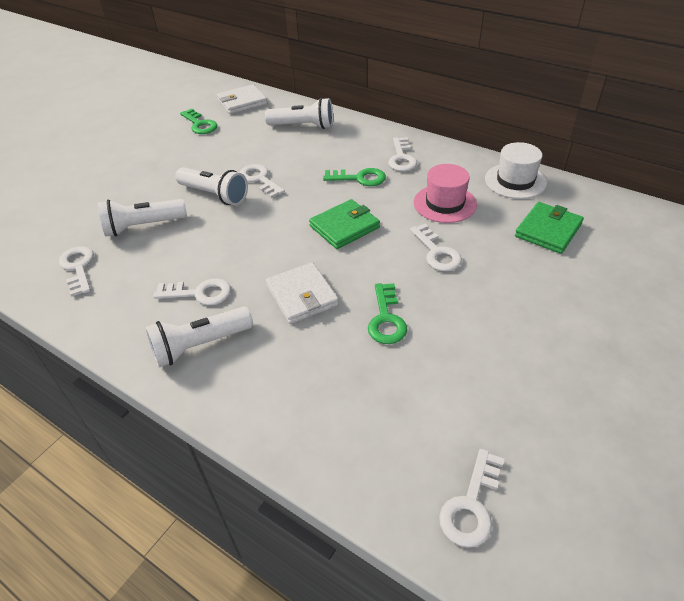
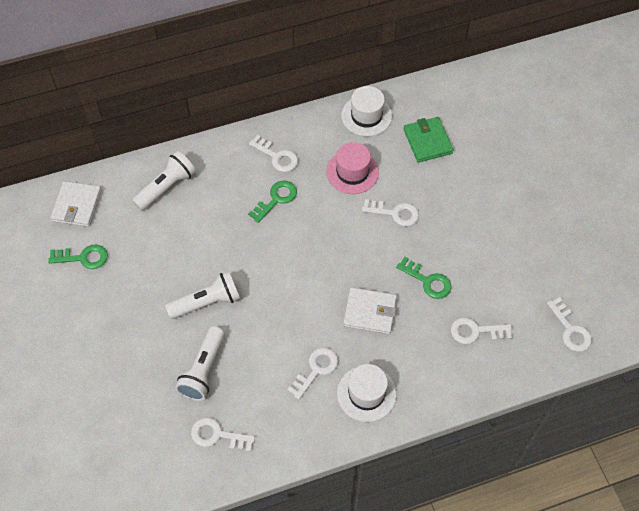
camera: 55 degrees left, 15 degrees up
white flashlight [145,306,253,368] -> white hat [337,364,397,422]
white key [240,164,285,198] -> white key moved to [451,317,512,344]
green wallet [309,199,380,249] -> none

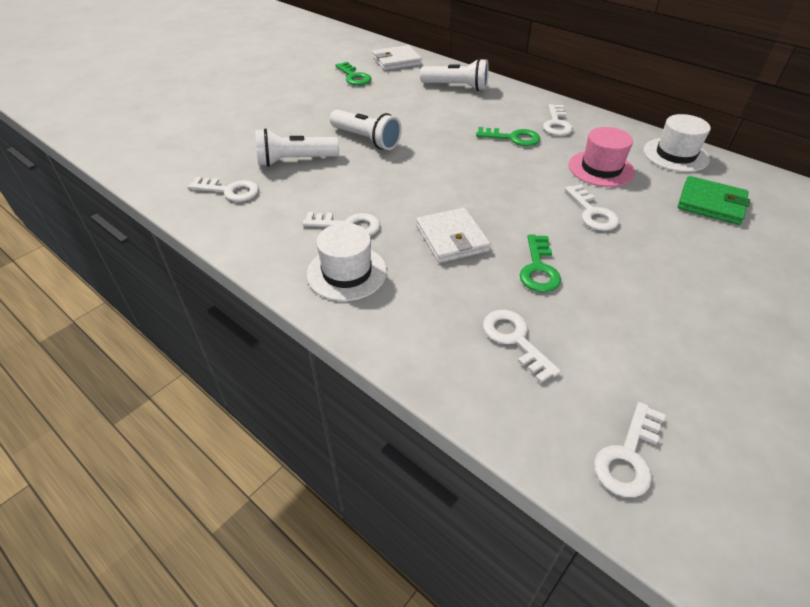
camera: 60 degrees right, 15 degrees down
white key [191,417,255,452] -> white key turned 120 degrees clockwise [188,177,259,202]
green wallet [403,117,454,162] -> green wallet turned 75 degrees clockwise [678,176,750,225]

